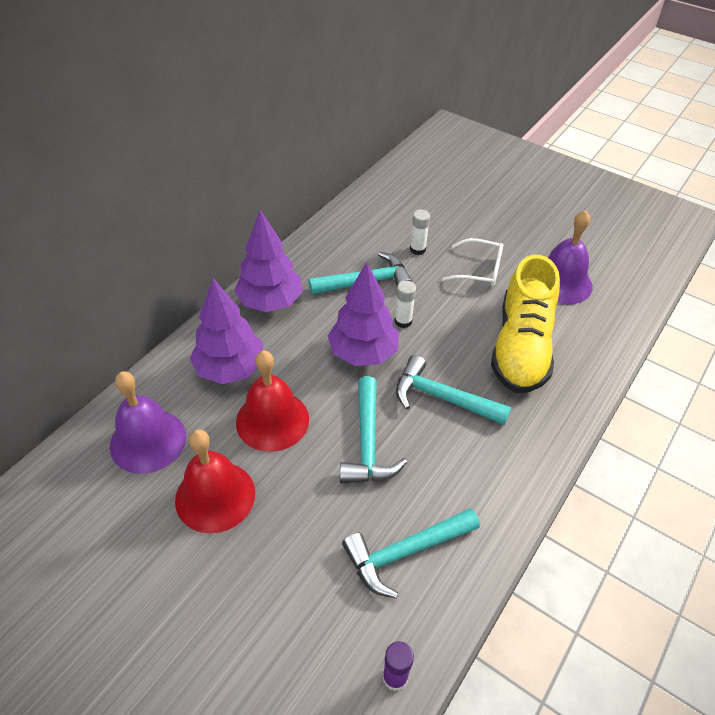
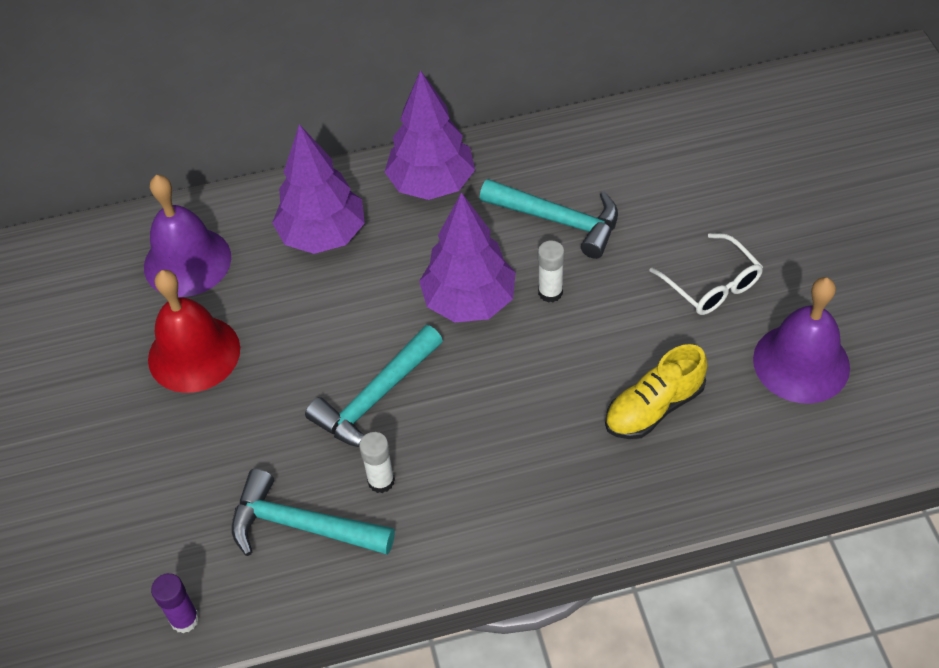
camera: 45 degrees right, 5 degrees up
red bell [236,351,309,452] -> none
turquoise hammer [396,355,511,425] -> none
white glue stick [410,210,430,255] -> white glue stick moved to [359,432,395,493]
yellow shoe [491,255,560,393] -> yellow shoe [605,344,707,439], size x0.58

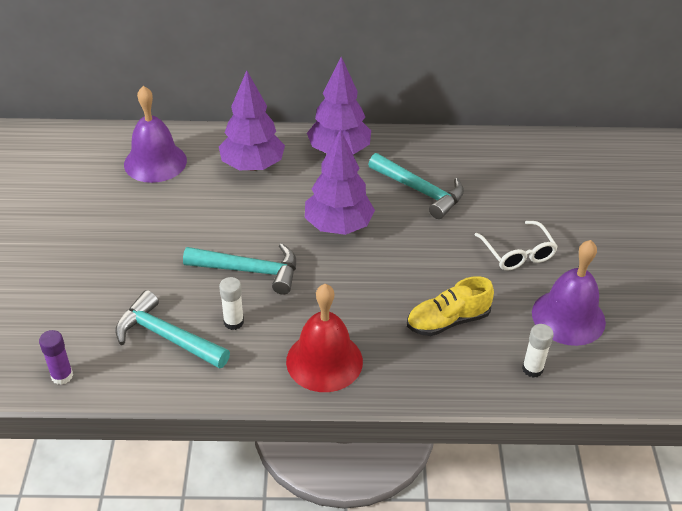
camera: 10 degrees right, 10 degrees down
red bell [148,270,240,393] -> red bell moved to [286,284,363,392]
turquoise hammer [305,325,443,447] -> turquoise hammer turned 135 degrees counterclockwise [183,243,296,295]
white glue stick [538,240,564,303] -> white glue stick moved to [522,324,554,378]

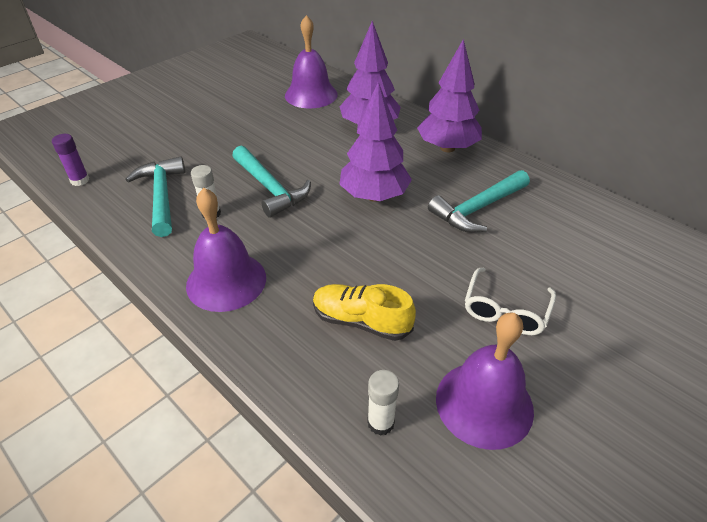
camera: 45 degrees right, 0 degrees up
red bell [286,284,363,392] -> purple bell [186,188,266,312]
turquoise hammer [368,153,464,219] -> turquoise hammer turned 60 degrees clockwise [428,170,530,233]

